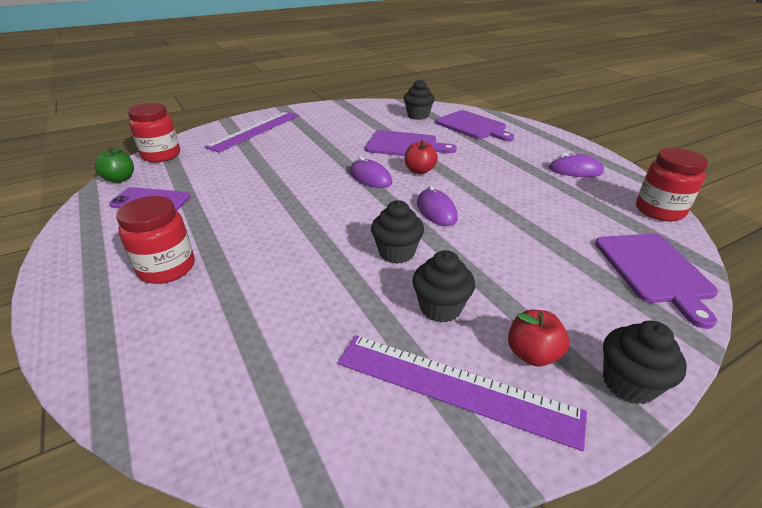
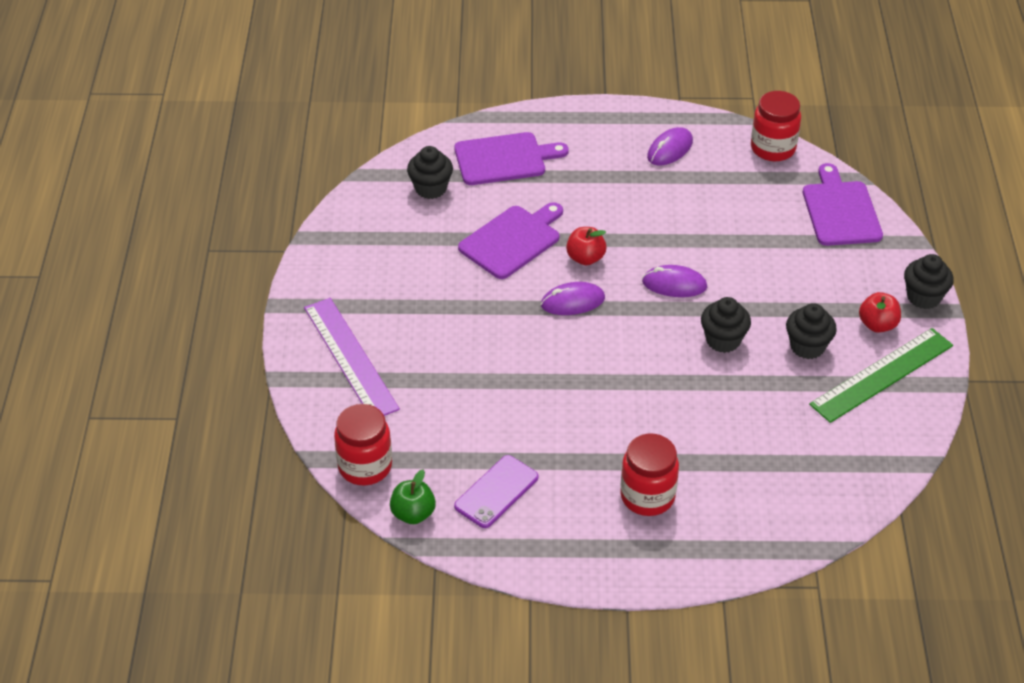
camera: 60 degrees left, 10 degrees up
purple ruler [338,335,587,451] -> green ruler [809,328,953,423]
purple cutting board [595,234,718,329] -> purple cutting board turned 120 degrees counterclockwise [803,163,883,246]

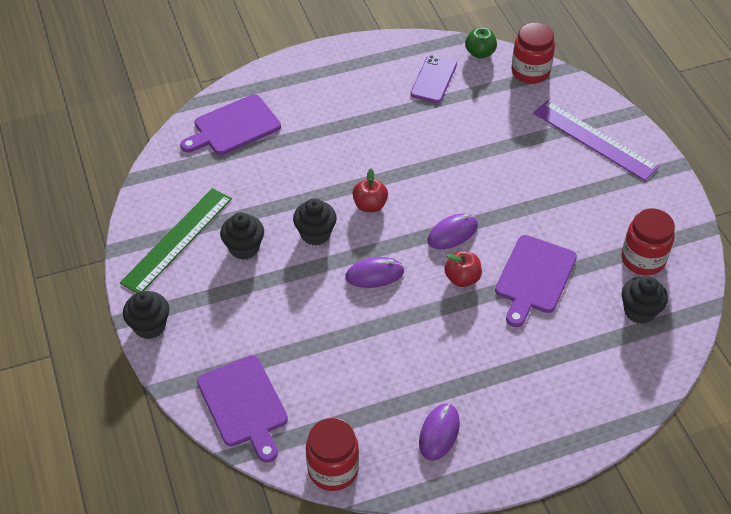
camera: 160 degrees right, 5 degrees up
purple cutting board [454,132,569,185] -> purple cutting board moved to [180,94,281,155]
red jar [620,434,679,516] -> red jar moved to [622,208,675,275]
red apple [859,292,901,333] -> red apple moved to [353,168,388,212]

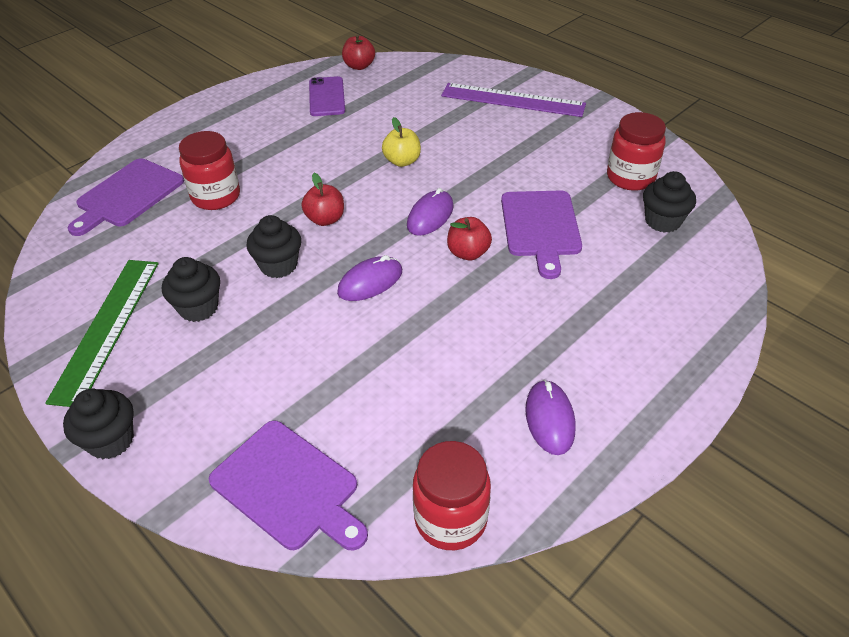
camera: 25 degrees left, 5 degrees down
green apple [465,27,497,58] -> red apple [342,35,375,70]
red jar [511,22,555,84] -> red jar moved to [179,131,240,210]
none -> yellow apple [382,117,421,167]

